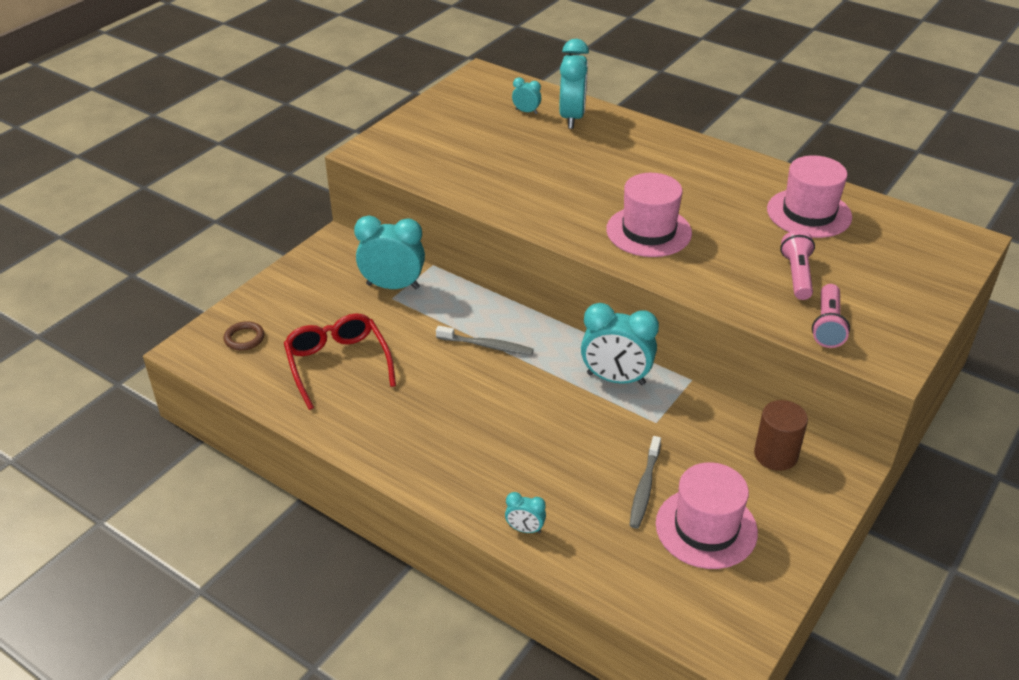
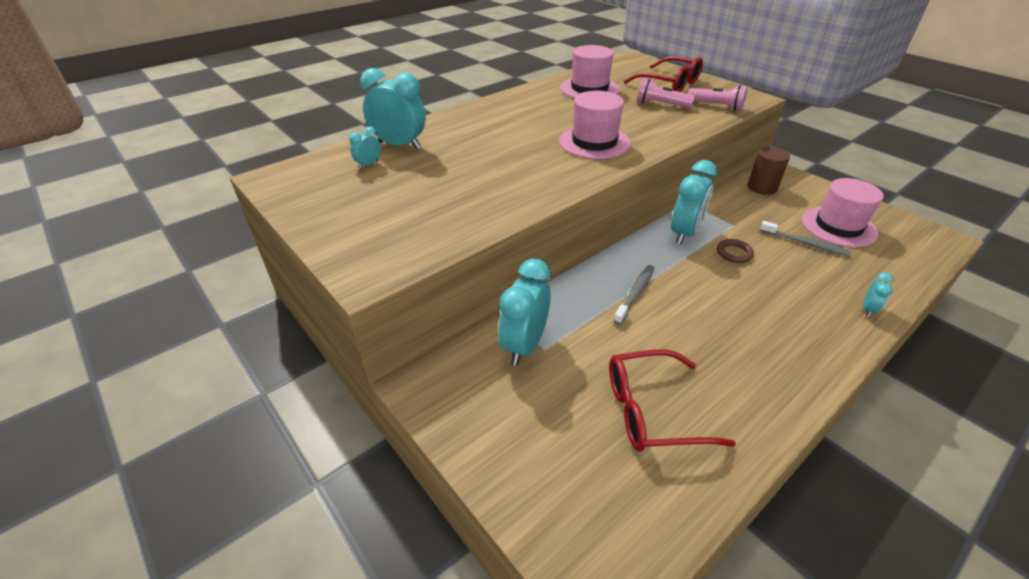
camera: 75 degrees left, 0 degrees up
brown ring [224,321,265,351] -> brown ring moved to [717,239,754,263]
none -> red glasses [624,56,703,92]

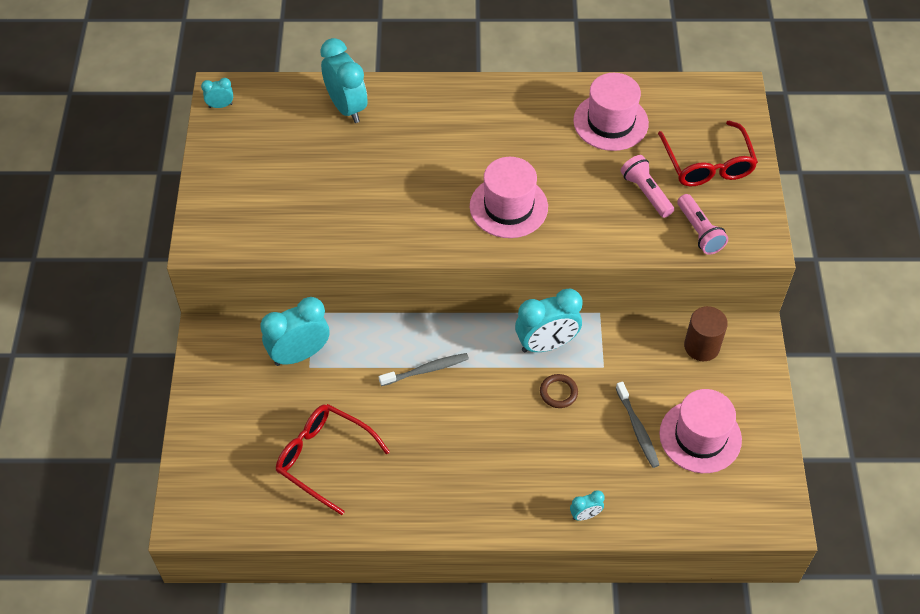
camera: 40 degrees right, 15 degrees up
turquoise clock [349,126,381,169] -> turquoise clock moved to [201,78,233,108]

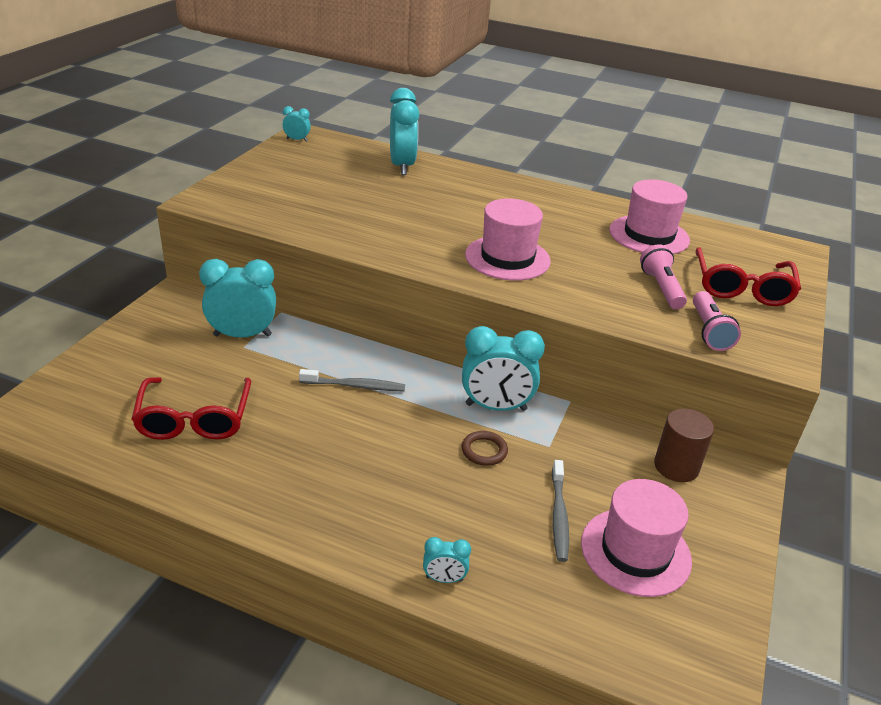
camera: 20 degrees right, 20 degrees down
red glasses [276,404,390,515] -> red glasses turned 150 degrees counterclockwise [132,377,251,440]

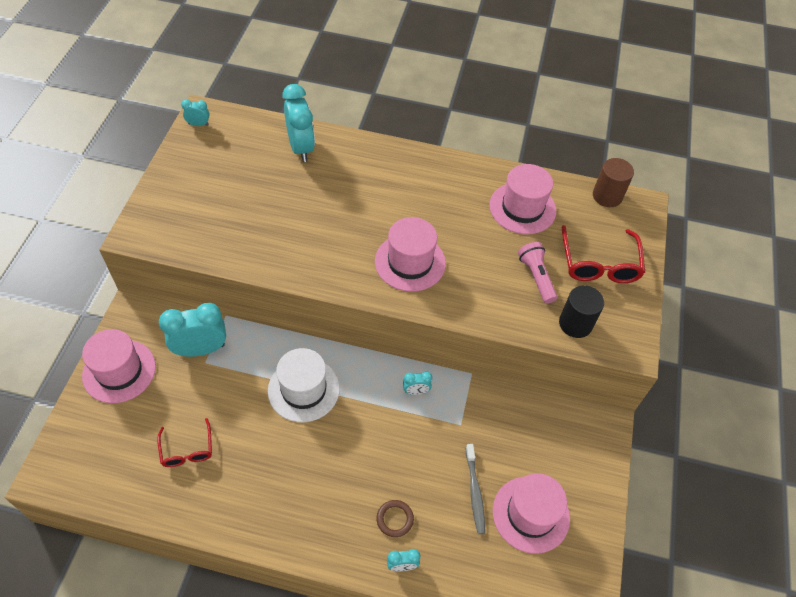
camera: 10 degrees left, 20 degrees up
red glasses [132,377,251,440] -> red glasses [157,418,212,467], size x0.62
grey toothbrush [299,369,405,391] -> white hat [268,348,340,422]
turquoise clock [462,326,545,411] -> turquoise clock [403,372,432,395], size x0.48
brown ring [462,431,508,466] -> brown ring moved to [376,500,414,537]
brown cylinder [654,408,714,482] -> brown cylinder moved to [593,158,634,207]
pink flashlight [693,291,741,351] -> black cylinder [559,285,604,338]
none -> pink hat [82,329,156,403]

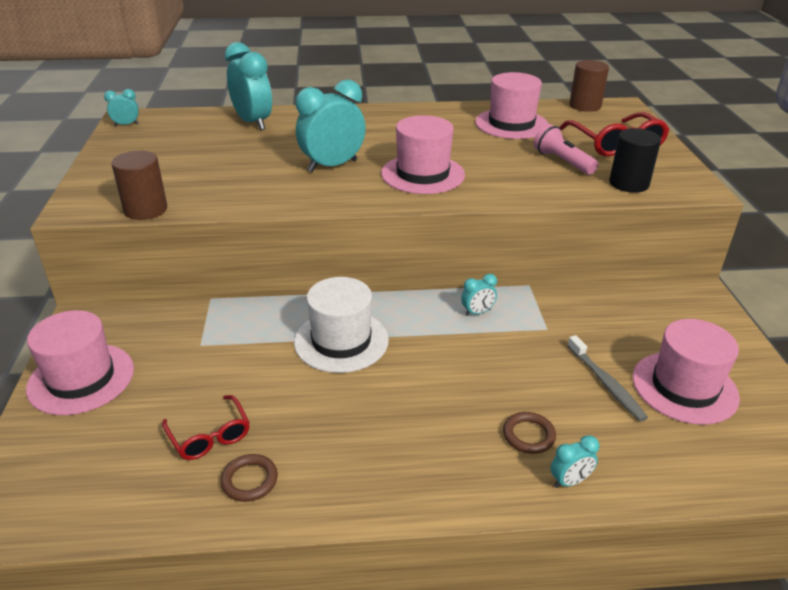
camera: 15 degrees left, 20 degrees down
turquoise clock [159,303,226,357] -> turquoise clock moved to [296,79,366,172]
none -> brown cylinder [111,151,167,220]
none -> brown ring [221,454,278,502]

